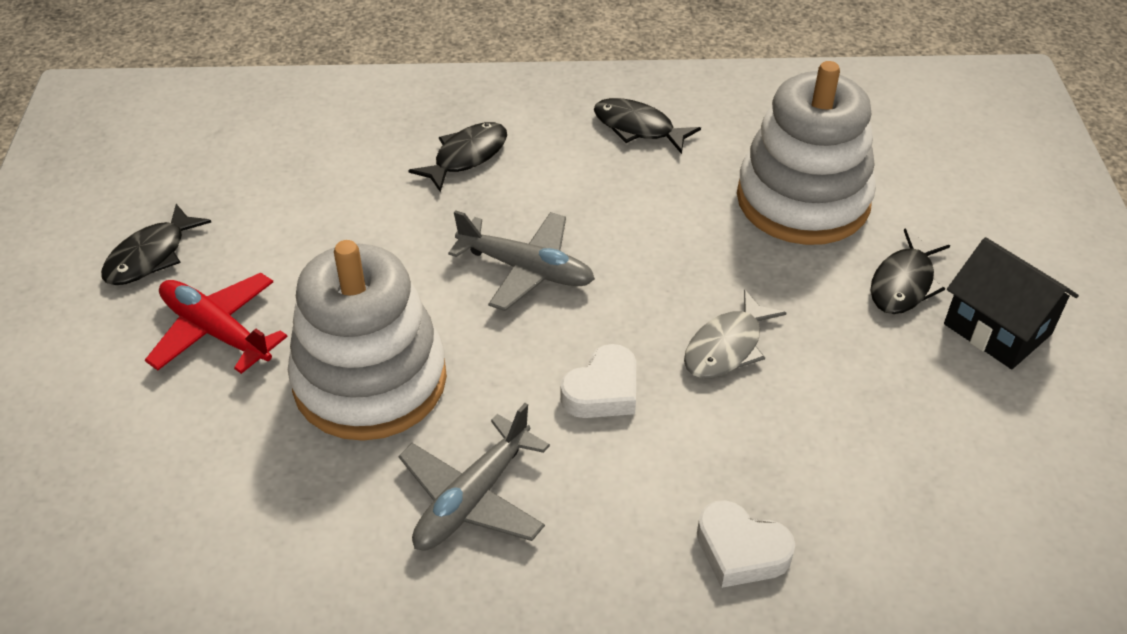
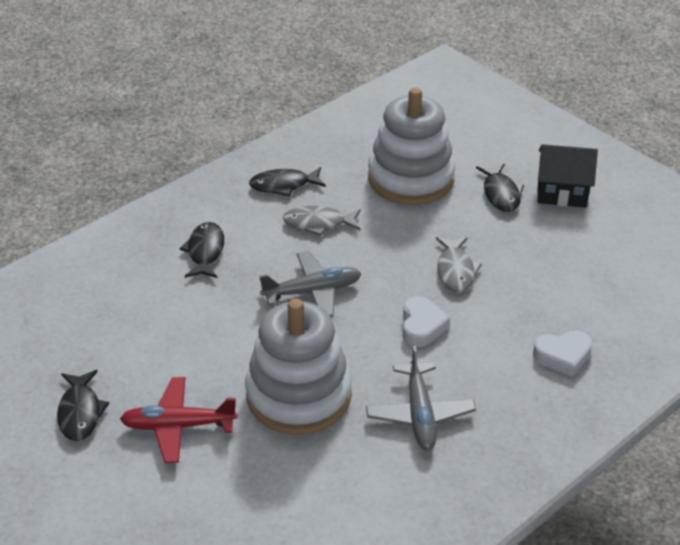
camera: 40 degrees left, 5 degrees down
none -> grey fish [283,206,361,236]

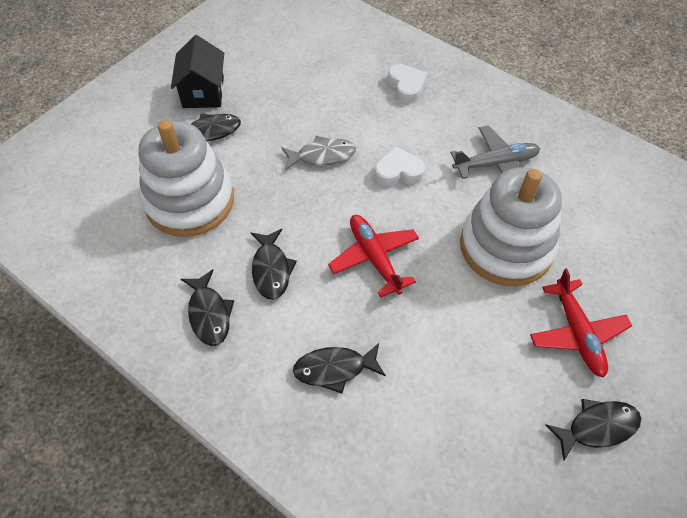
camera: 100 degrees left, 15 degrees up
grey plane [259,251,361,317] -> red plane [328,215,419,297]
grey fish [283,206,361,236] -> black fish [251,229,297,300]

